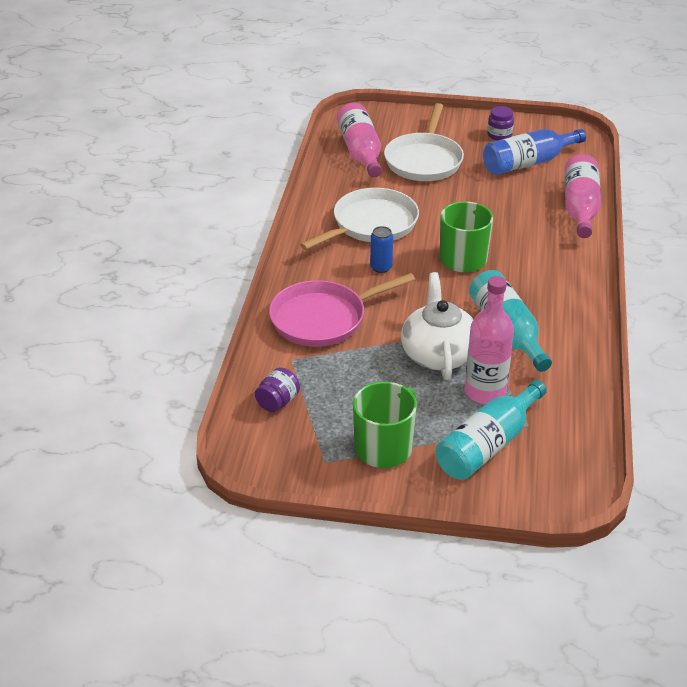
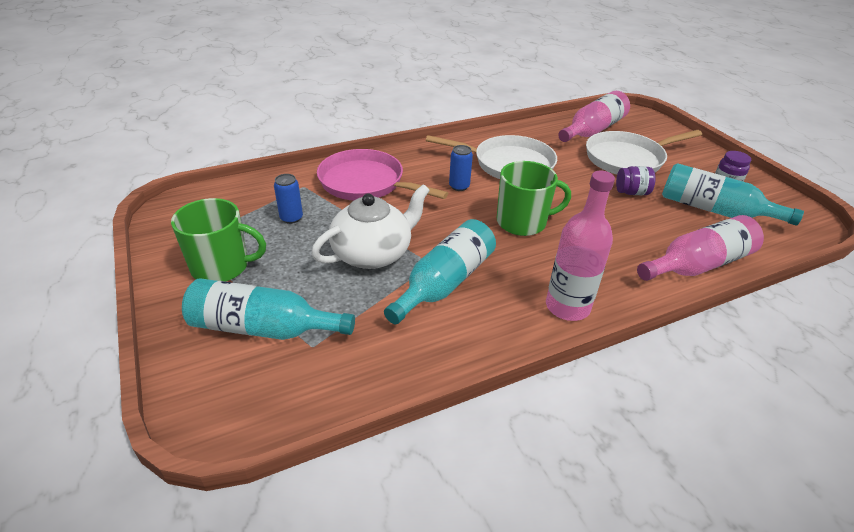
camera: 55 degrees right, 0 degrees up
purple jar [255,367,300,412] -> purple jar moved to [616,166,656,195]
pink bottle [465,276,514,404] -> pink bottle moved to [546,171,615,321]
blue bottle [483,129,586,175] -> turquoise bottle [662,163,804,226]
none -> blue can [274,174,303,224]

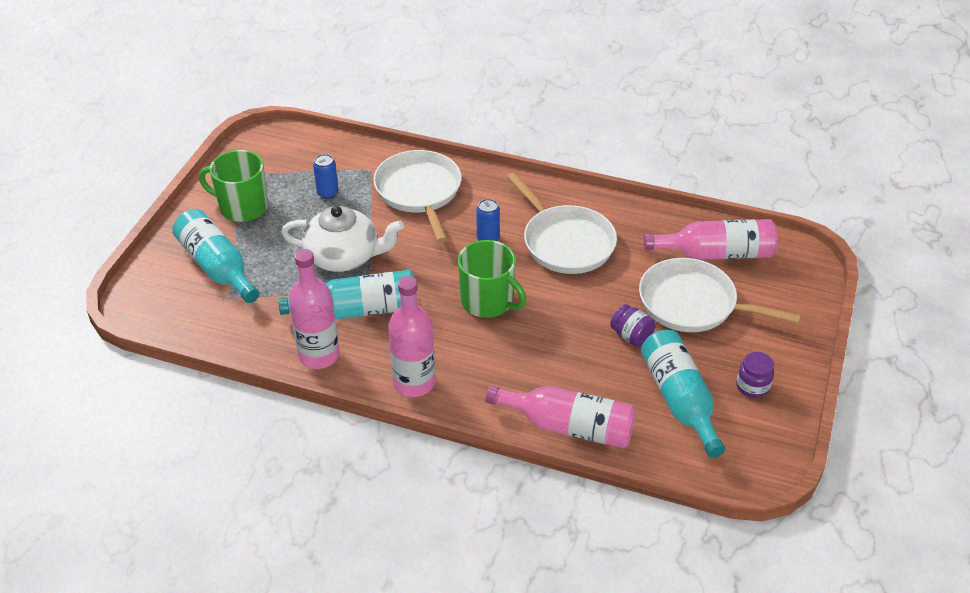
camera: 45 degrees right, 5 degrees up
green mug [171,198,266,281] -> green mug turned 150 degrees clockwise [199,150,268,222]
pink pan [317,149,448,200] -> white pan [373,150,461,243]
none -> pink bottle [289,249,340,369]

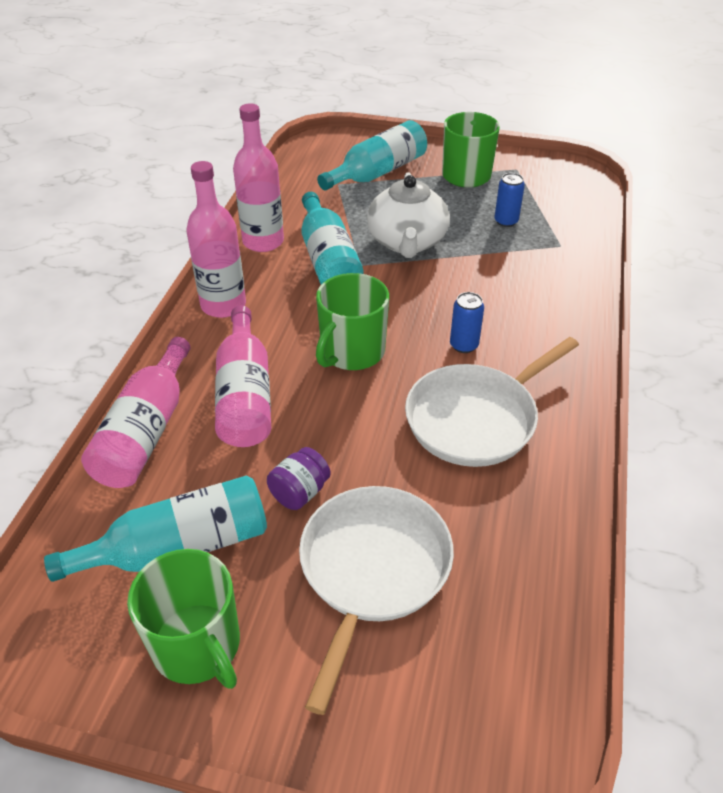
camera: 85 degrees right, 0 degrees up
white pan [373,150,461,243] -> none
pink bottle [644,219,778,260] -> pink bottle moved to [215,305,271,447]
purple jar [736,352,774,398] -> green mug [127,549,240,689]

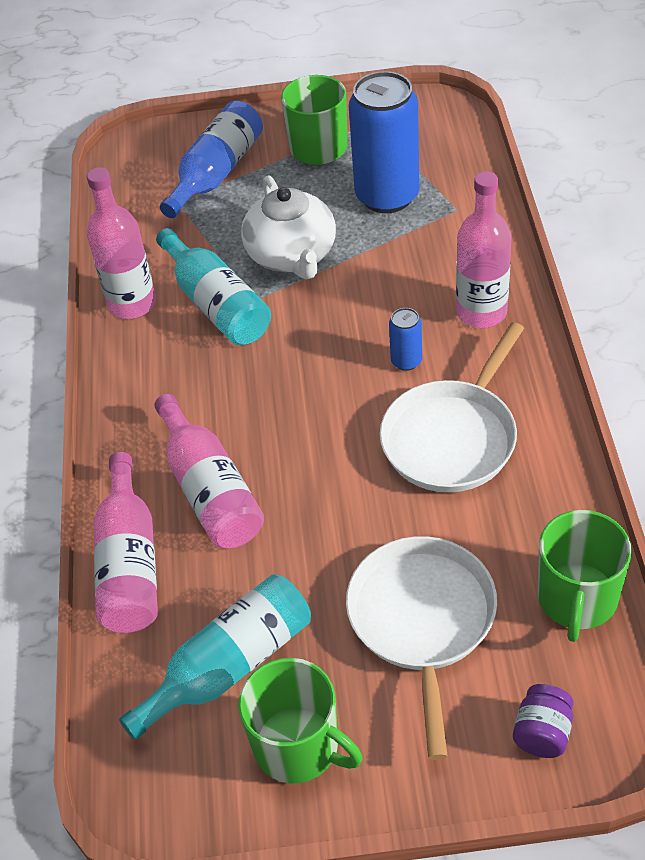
camera: 15 degrees left, 5 degrees up
pink bottle [186,161,246,318] -> pink bottle moved to [456,171,512,328]
purple jar [267,447,331,510] -> purple jar moved to [513,684,573,758]
green mug [316,273,389,370] -> green mug moved to [537,510,632,642]
turquoise bottle [317,120,427,190] -> blue bottle [160,101,263,218]
blue can [494,173,525,227] -> blue can [349,71,420,213], size x2.30

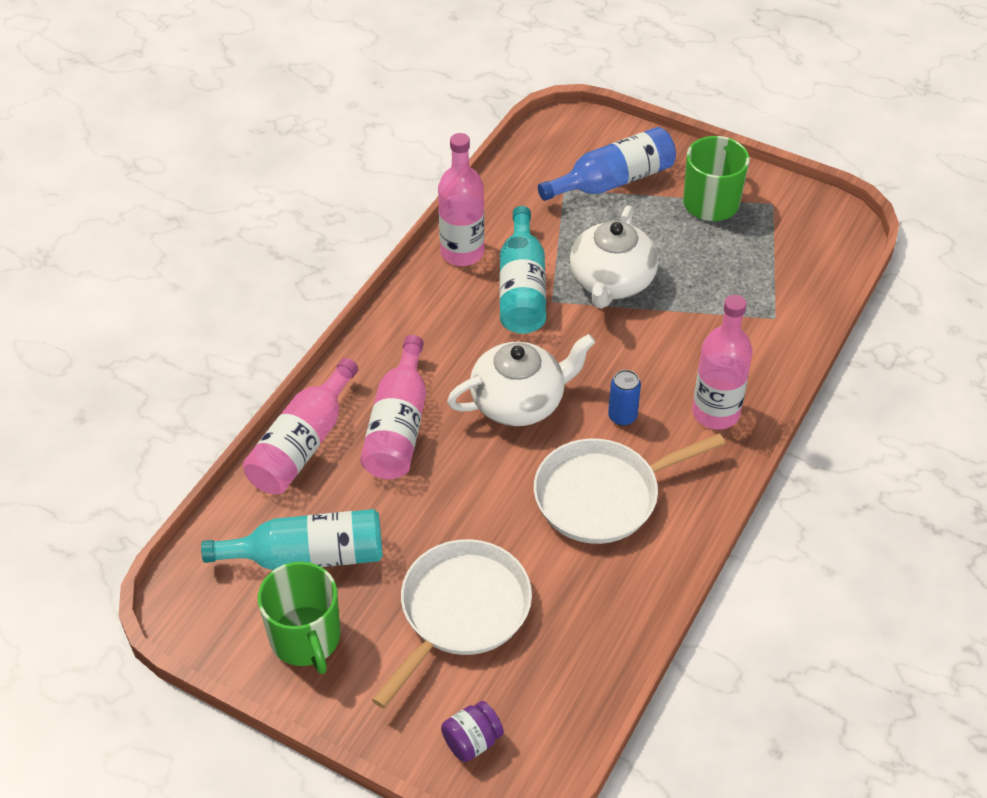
camera: 30 degrees right, 0 degrees up
blue can [349,71,420,213] -> none
green mug [537,510,632,642] -> none
none -> white teapot [447,334,595,426]

